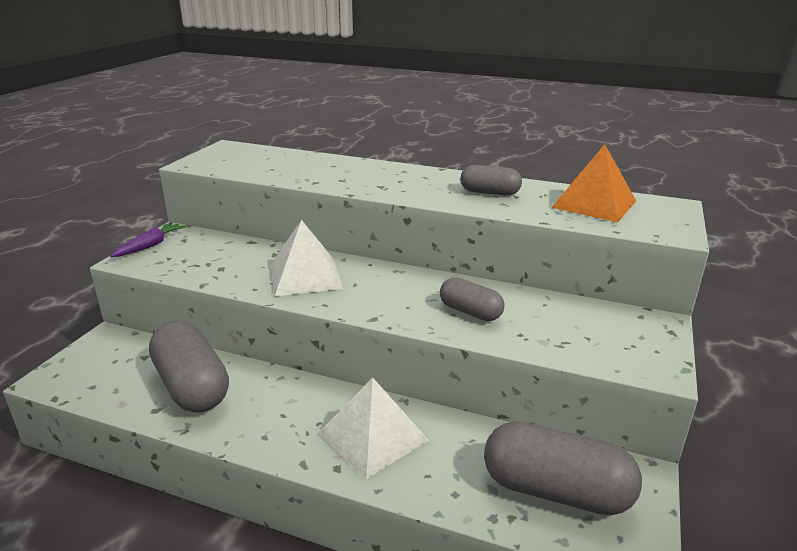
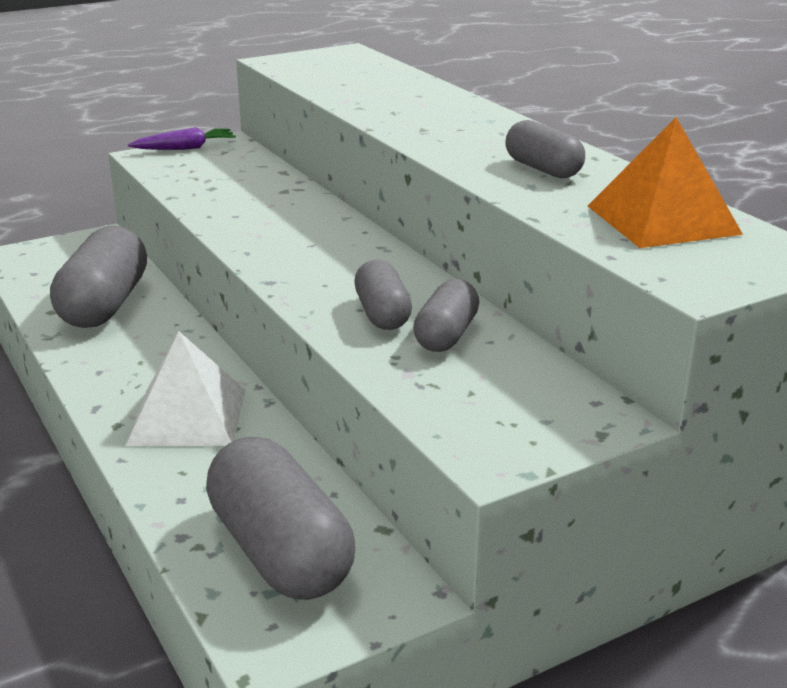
camera: 40 degrees right, 0 degrees up
white pyramid [271,220,343,296] -> none
none -> grey capsule [413,279,479,352]

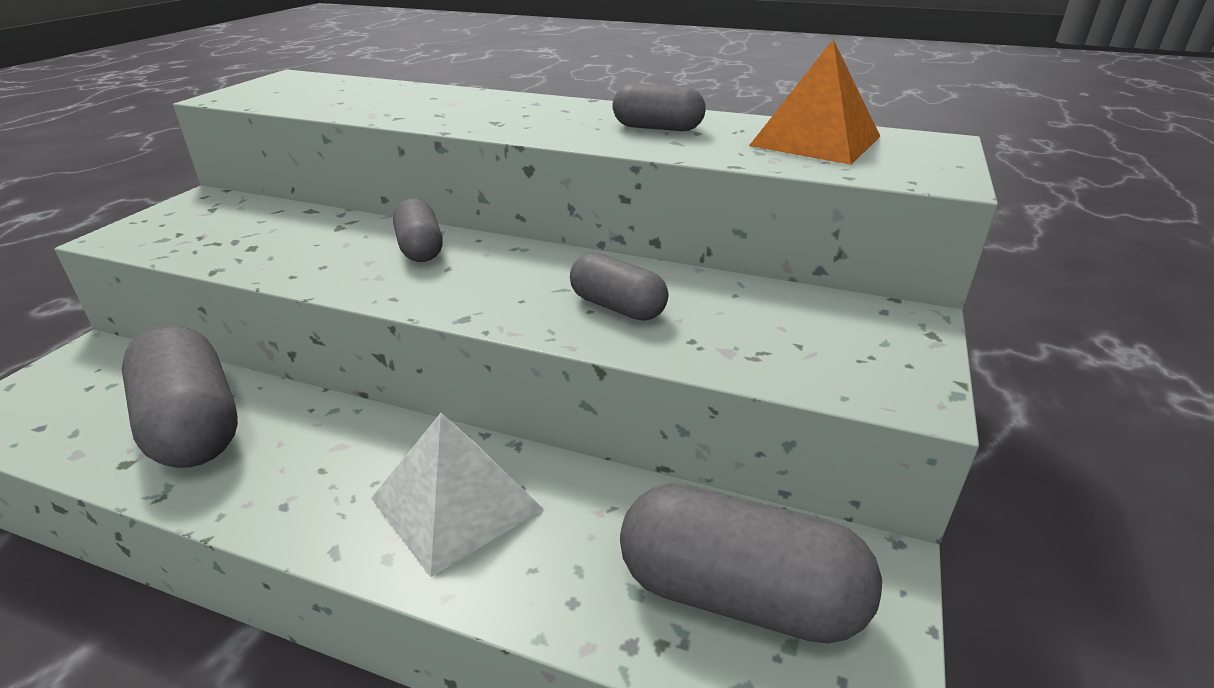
camera: 40 degrees left, 5 degrees up
purple carrot [128,127,236,150] -> none
grey capsule [413,279,479,352] -> grey capsule moved to [393,198,443,262]

